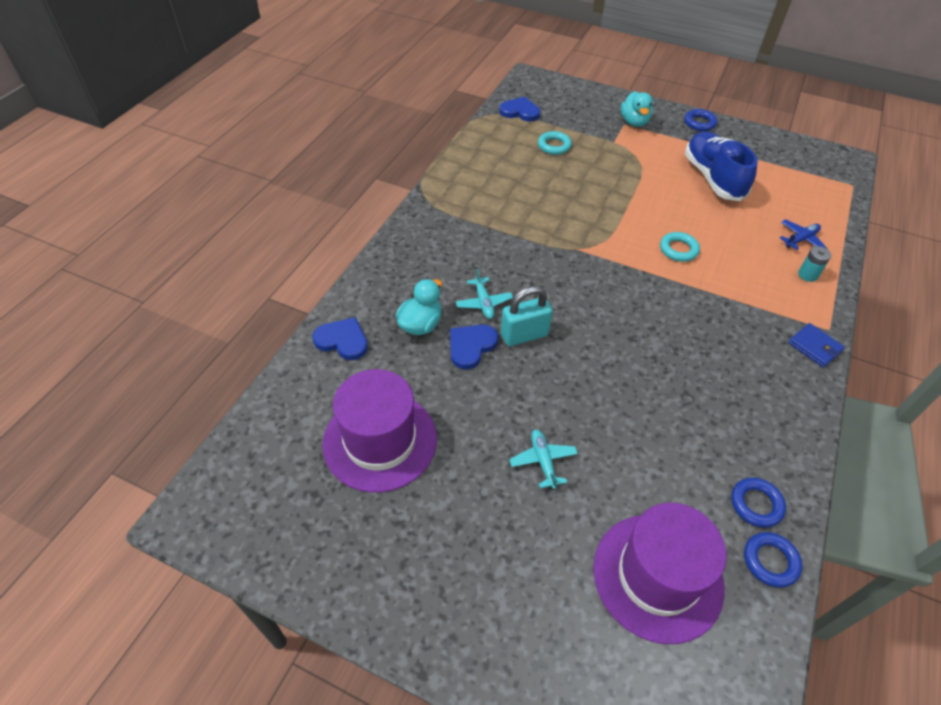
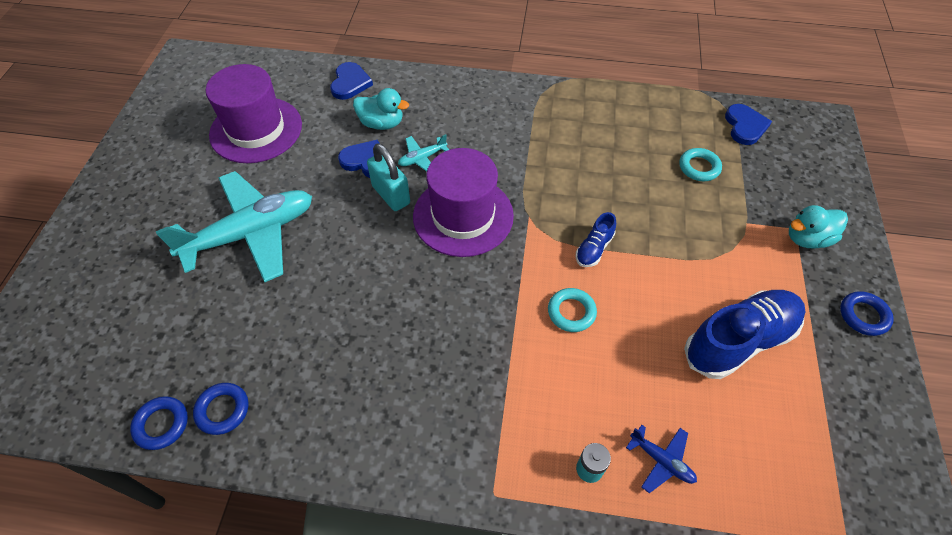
camera: 75 degrees right, 5 degrees up
turquoise plane [509,430,578,489] -> turquoise plane [156,171,312,282], size x2.38
purple hat [593,503,727,644] -> purple hat moved to [413,148,514,257]
blue wallet [788,323,845,367] -> none
none -> blue shoe [576,212,616,267]

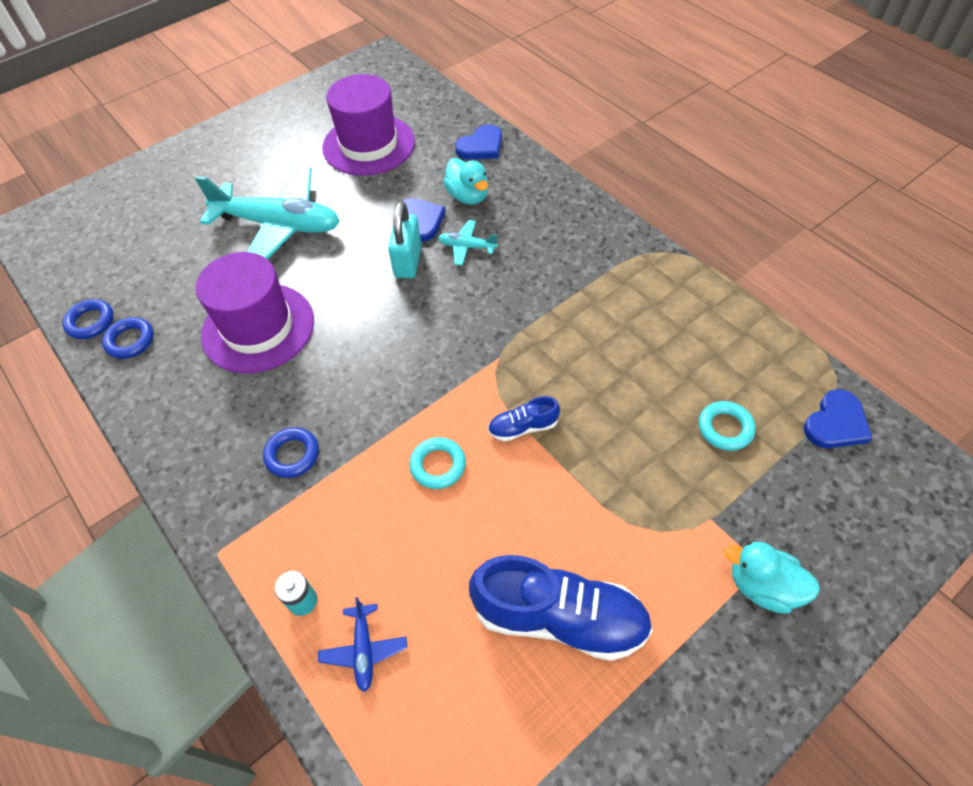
camera: 45 degrees right, 0 degrees up
purple hat [413,148,514,257] -> purple hat moved to [196,252,314,374]
blue ring [840,291,894,336] -> blue ring moved to [263,427,319,478]

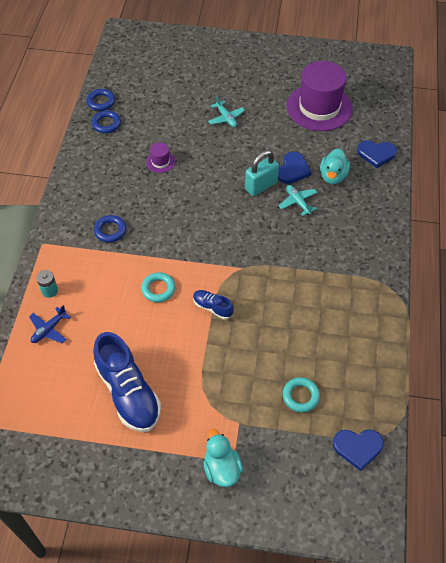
camera: 45 degrees right, 0 degrees up
turquoise plane [195,165,340,259] -> turquoise plane [208,96,245,127], size x0.42
purple hat [196,252,314,374] -> purple hat [146,143,175,173], size x0.42

